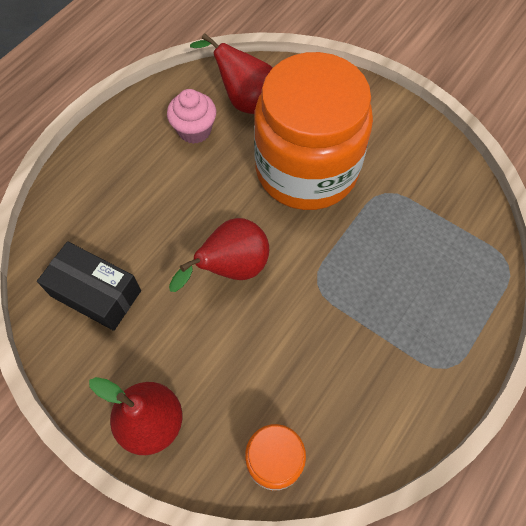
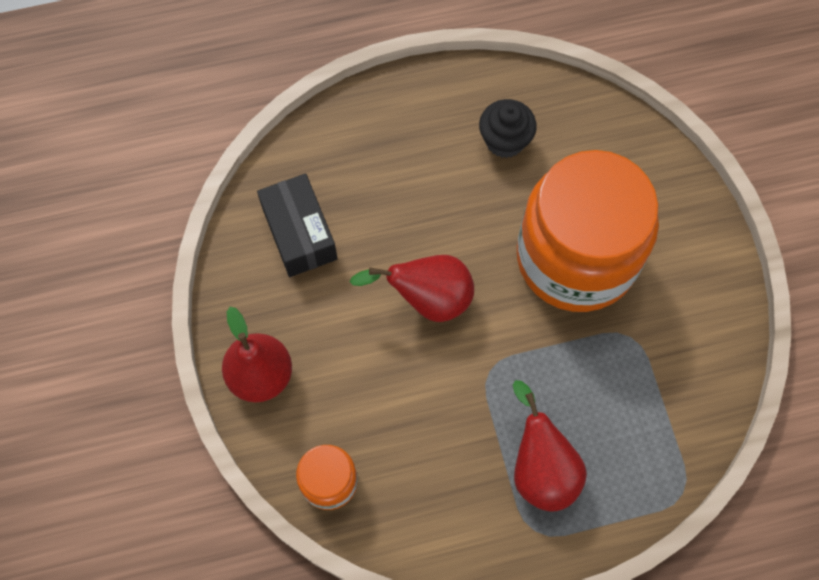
camera: 40 degrees right, 5 degrees up
pink cupcake [167,89,216,144] -> black cupcake [479,99,537,158]
red pear [190,33,273,114] -> red pear moved to [513,380,587,511]

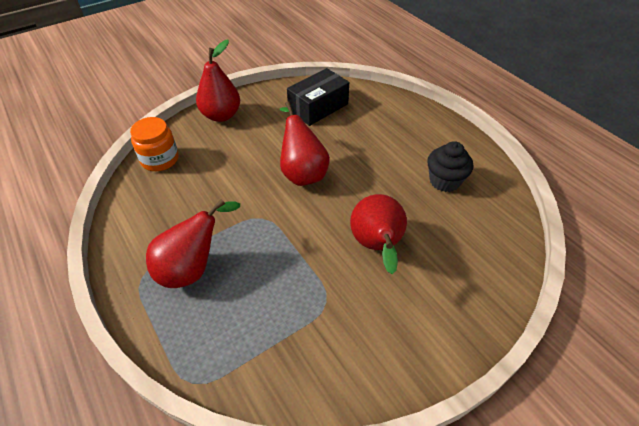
camera: 70 degrees right, 20 degrees down
orange jar [517,150,659,312] -> red pear [350,194,407,274]

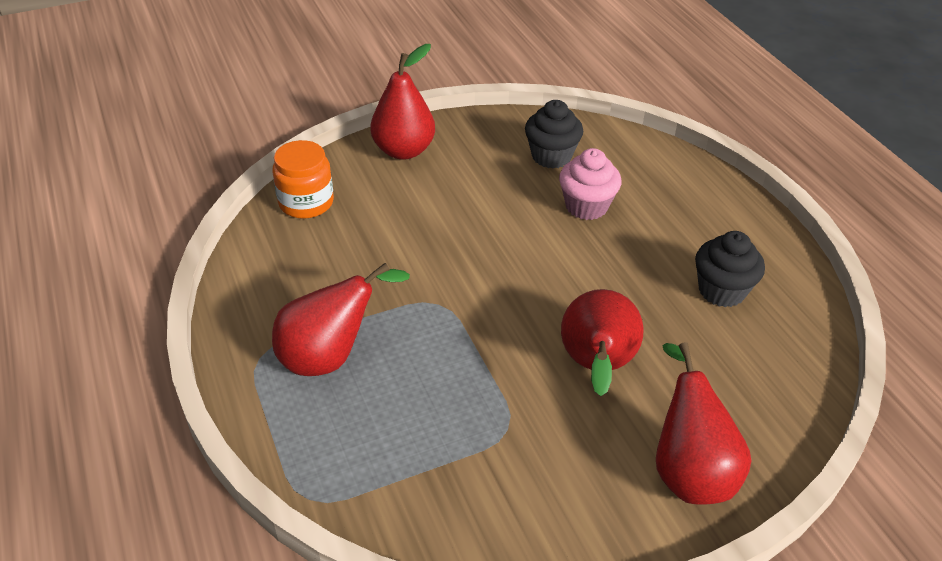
camera: 10 degrees right, 5 degrees down
red pear [280,101,330,186] -> red pear moved to [656,342,752,505]
black box [287,68,349,126] -> black cupcake [525,100,583,168]
none -> pink cupcake [559,148,621,220]

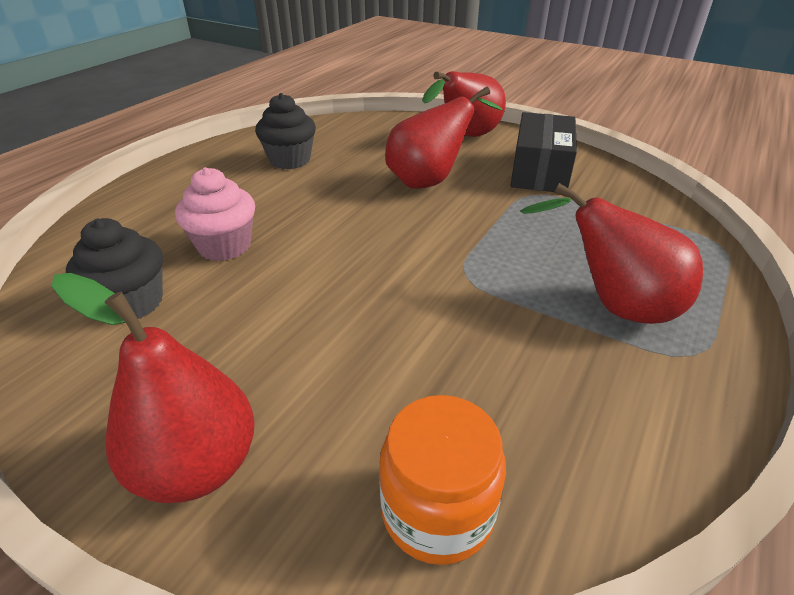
camera: 125 degrees left, 5 degrees down
none -> black box [510,112,577,192]

